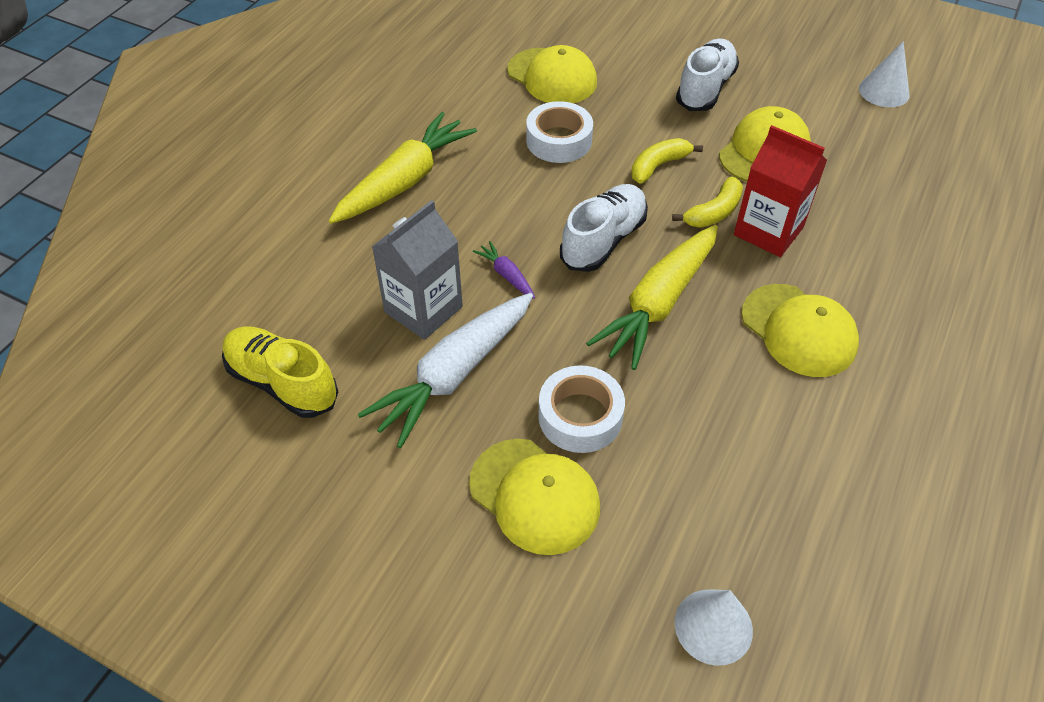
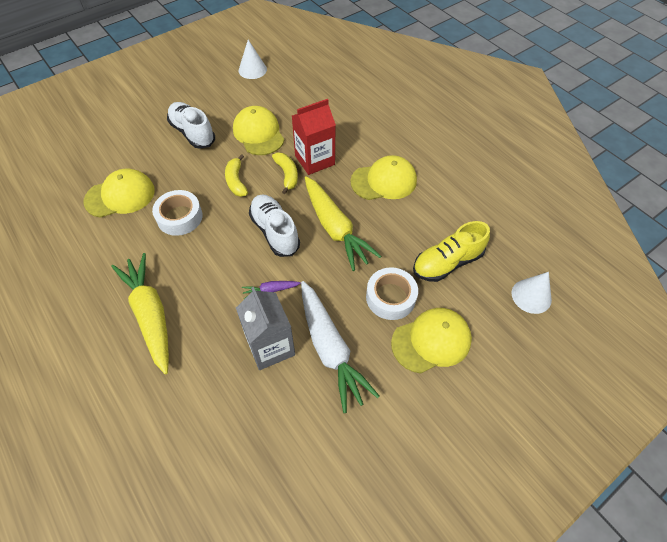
camera: 65 degrees left, 5 degrees up
yellow shoe [222,326,338,418] -> yellow shoe moved to [413,221,490,282]

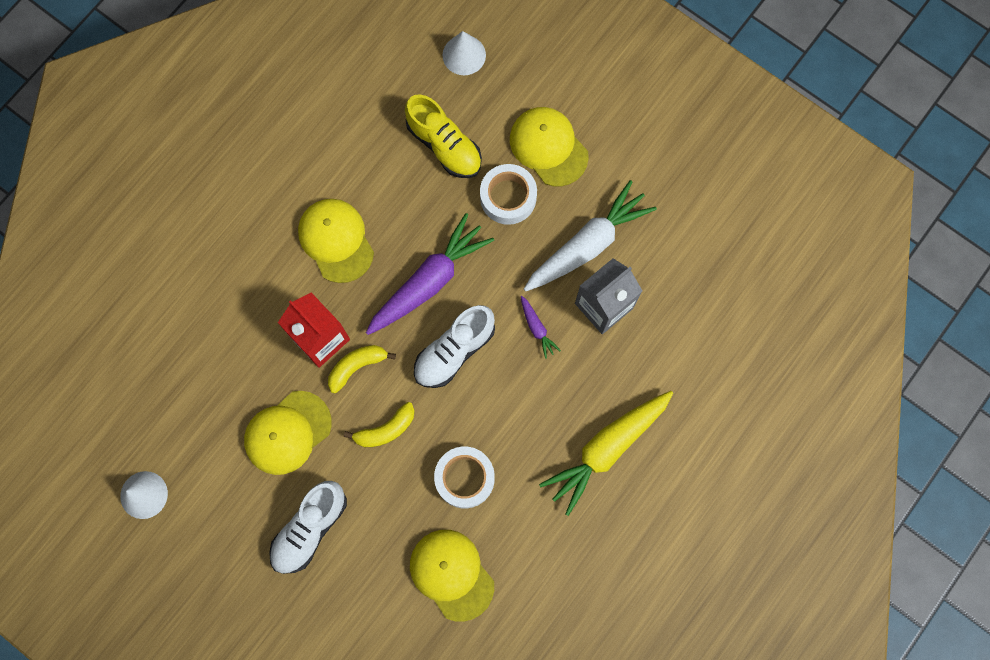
camera: 105 degrees left, 20 degrees up
yellow carrot [305,176,382,271] -> purple carrot [366,213,494,335]

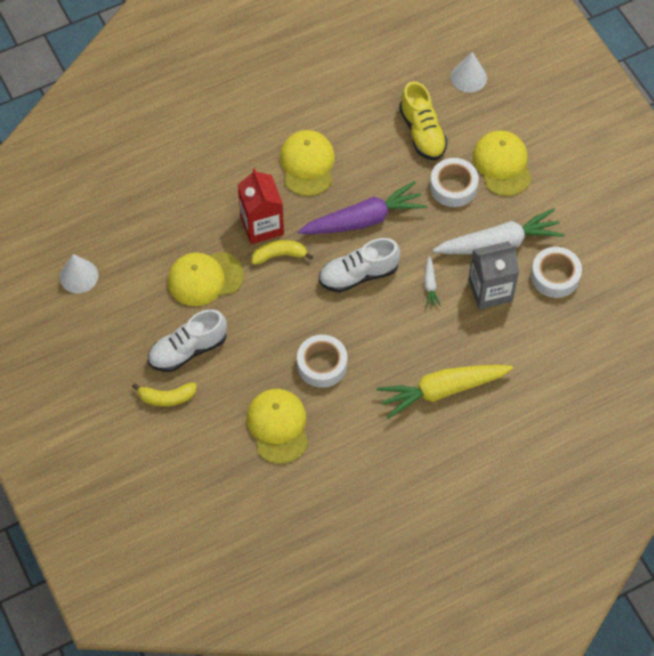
camera: 25 degrees right, 15 degrees down
yellow banana [344,402,415,447] -> yellow banana moved to [132,383,197,407]
purple carrot [521,296,561,359] -> white carrot [424,256,441,307]
none -> white tape [531,247,582,298]

